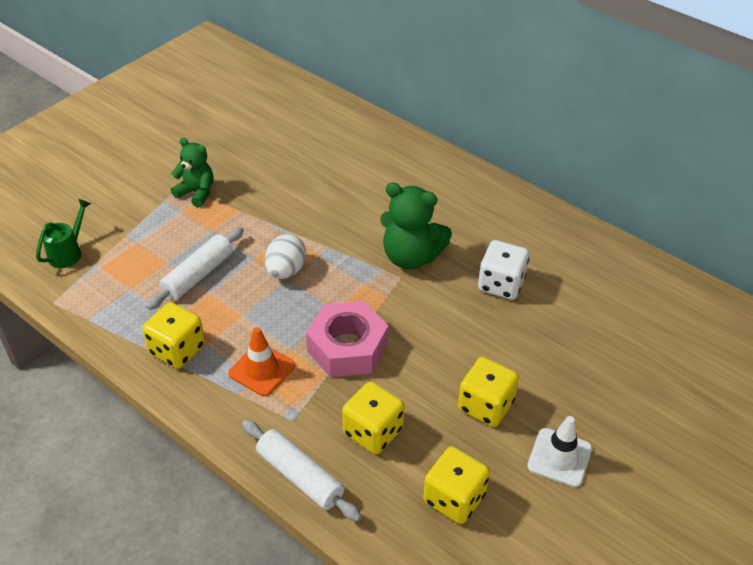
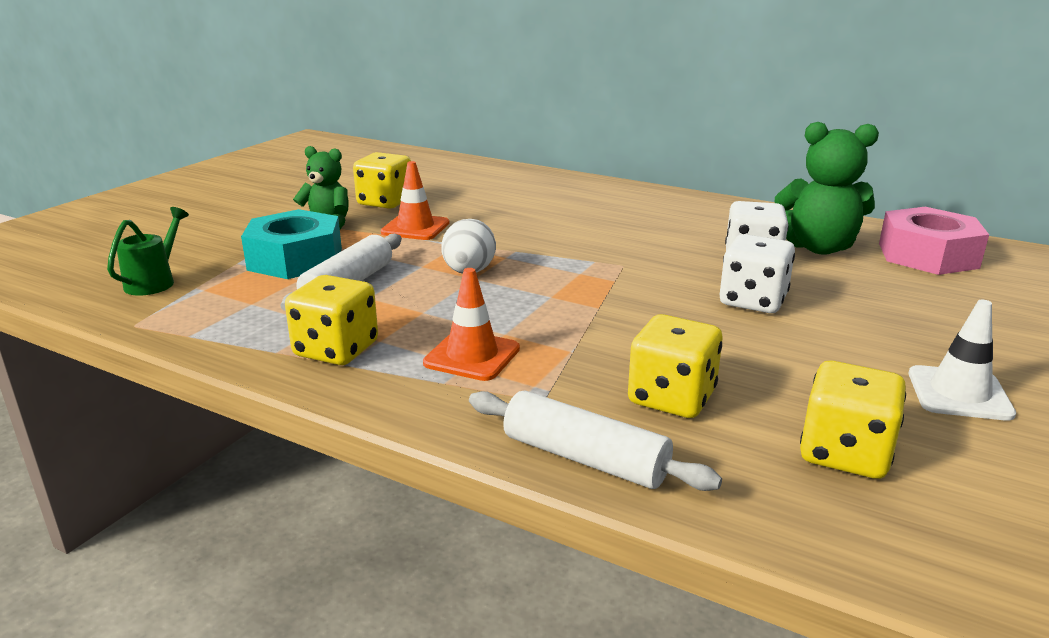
camera: 10 degrees left, 20 degrees down
pink nut [306,301,388,377] -> pink nut moved to [879,207,989,275]
green teddy bear [380,183,452,270] -> green teddy bear moved to [774,122,879,255]
yellow dice [458,357,519,427] -> yellow dice moved to [353,152,411,209]
none -> turquoise nut [241,209,342,279]
none -> orange traffic cone [381,161,449,240]
none -> white dice [720,234,795,313]

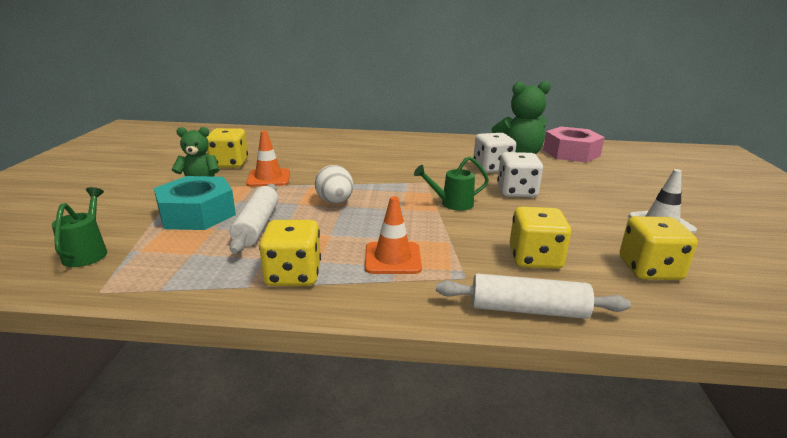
camera: 25 degrees left, 0 degrees up
none -> green watering can [414,157,489,211]

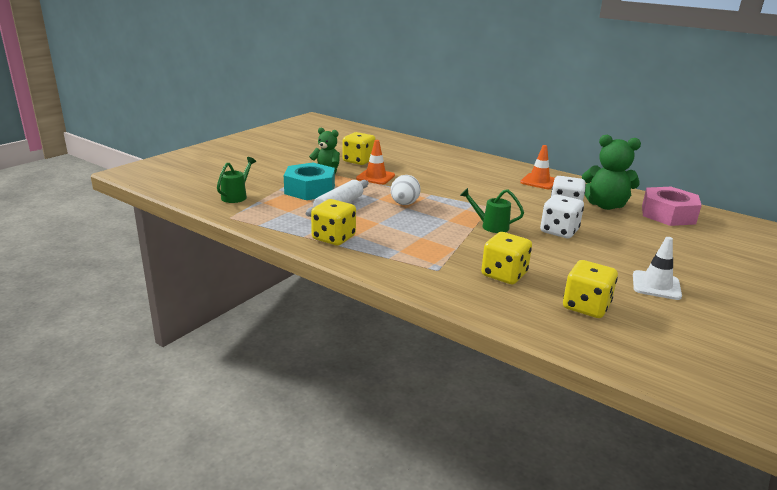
camera: 30 degrees right, 0 degrees up
orange traffic cone [365,196,422,274] -> orange traffic cone moved to [520,145,555,189]
white rolling pin [436,273,631,319] -> none

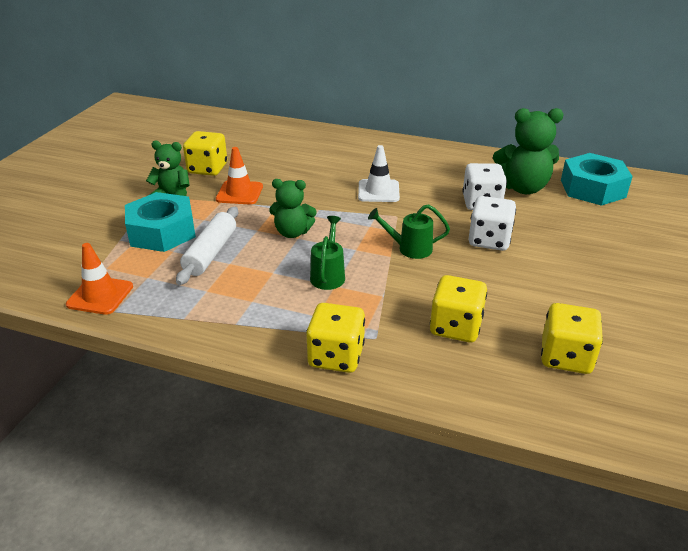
camera: 15 degrees left, 10 degrees up
green watering can [217,157,256,203] -> green watering can moved to [310,216,345,290]
yellow dice [311,199,356,246] -> yellow dice moved to [306,303,365,373]
white egg [391,175,421,205] -> green teddy bear [269,179,317,238]
orange traffic cone [520,145,555,189] -> orange traffic cone moved to [66,243,133,315]
white traffic cone [633,237,682,300] -> white traffic cone moved to [358,145,400,202]
pink nut [642,187,702,226] -> turquoise nut [561,153,633,206]

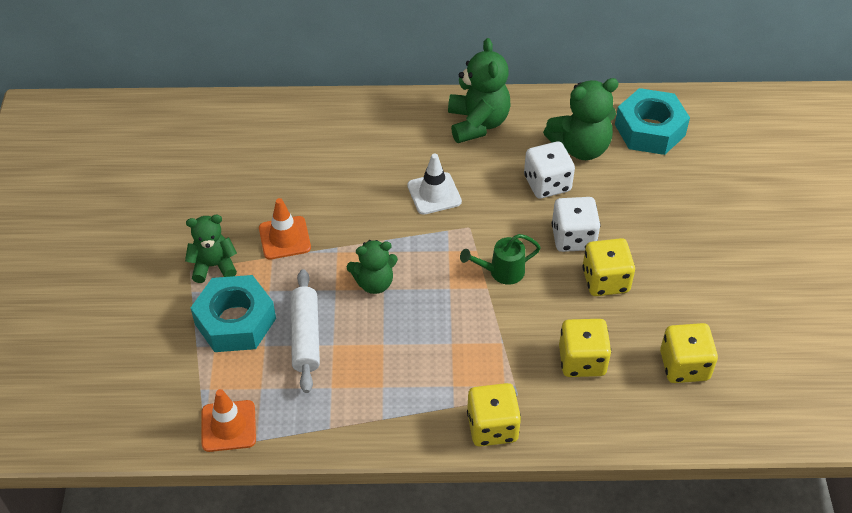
camera: 20 degrees left, 15 degrees up
yellow dice [183,131,227,176] -> yellow dice moved to [582,238,635,296]
green watering can [310,216,345,290] -> none
none -> green teddy bear [448,38,510,143]

